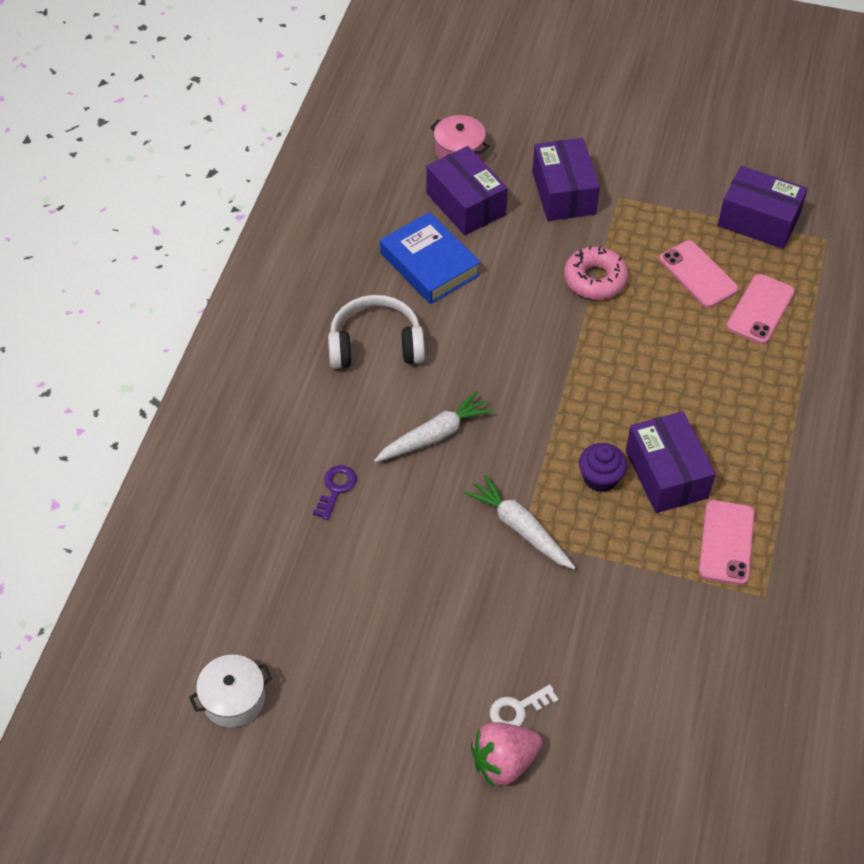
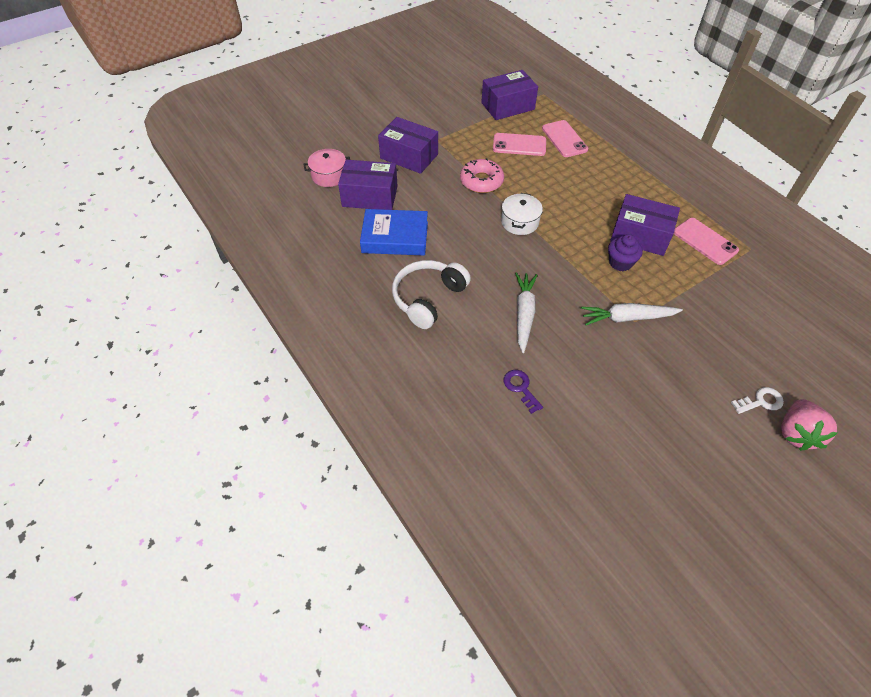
camera: 50 degrees left, 0 degrees up
white pot [189,655,272,727] -> white pot moved to [501,193,543,235]
white key [490,684,559,726] -> white key turned 120 degrees counterclockwise [731,387,784,414]

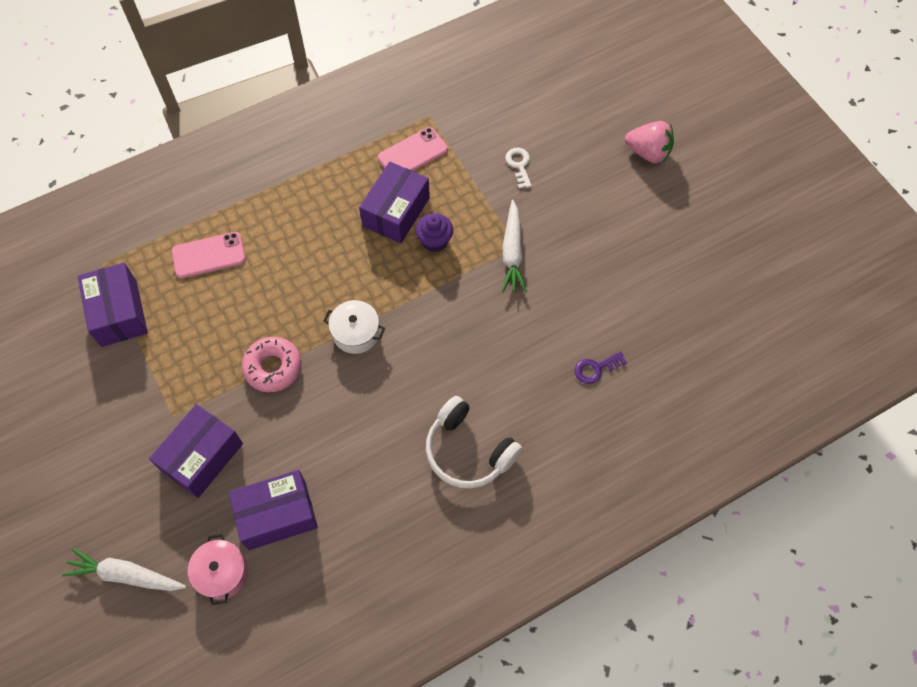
camera: 85 degrees left, 10 degrees up
purple box [338,160,398,210] -> purple box turned 60 degrees clockwise [229,470,318,550]
blue book [360,209,428,255] -> none
pink phone [493,133,546,156] -> none
white carrot [515,272,537,353] -> white carrot moved to [62,548,186,591]
white key [731,387,784,414] -> white key moved to [506,148,532,189]

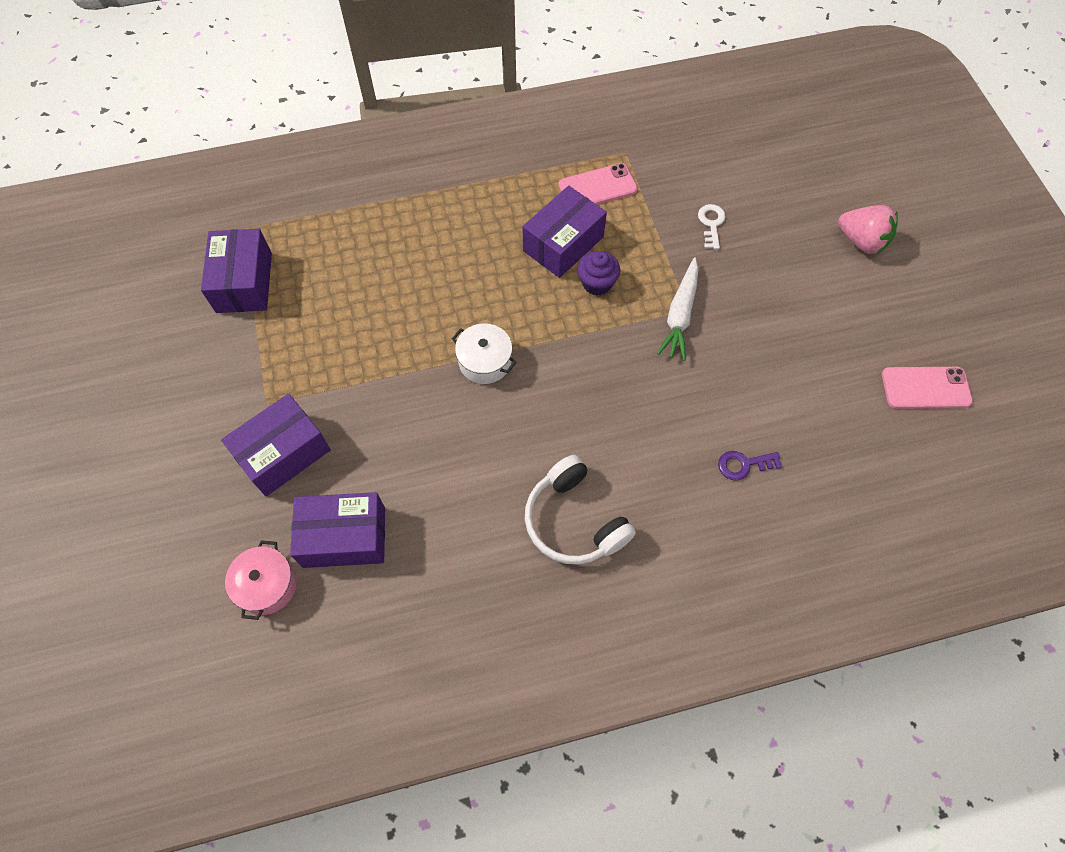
camera: 15 degrees right, 0 degrees up
white carrot [62,548,186,591] -> none
pink phone [172,232,246,278] -> pink phone moved to [882,367,973,409]
pink donut [242,337,301,392] -> none

